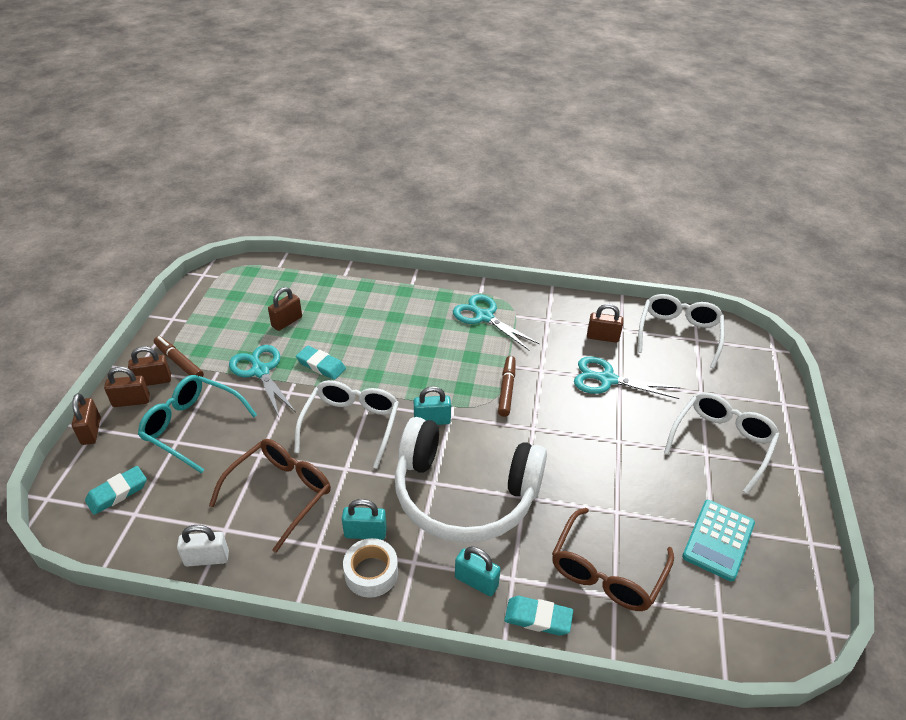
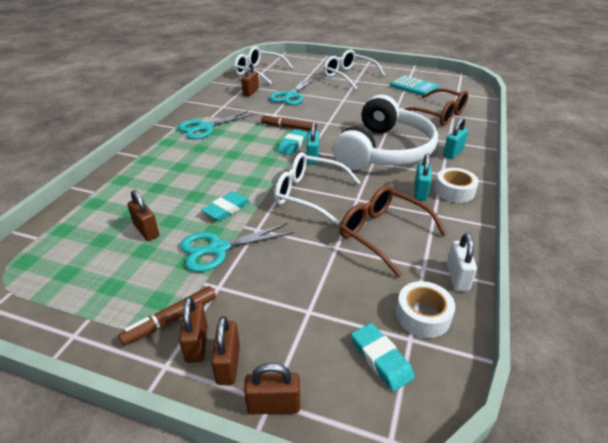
camera: 80 degrees left, 5 degrees down
turquoise glasses [138,375,257,473] -> none
turquoise eraser [504,596,573,635] -> turquoise eraser moved to [278,129,307,155]
none -> white tape [396,281,455,338]

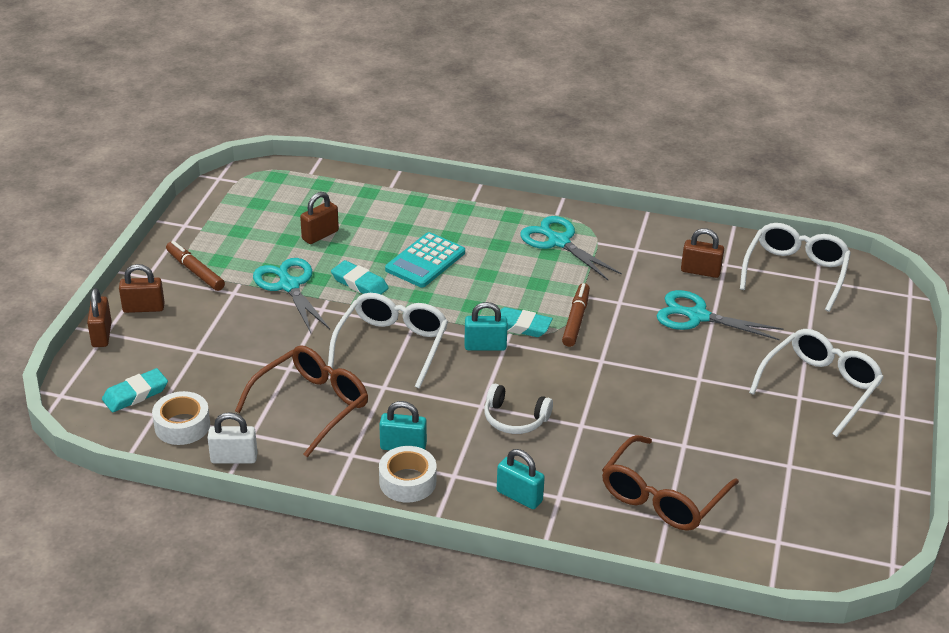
camera: 85 degrees right, 0 degrees up
brown padlock [179,297,208,363] -> none
white headphones [333,95,438,170] -> white headphones [484,383,553,434], size x0.40
turquoise calculator [390,75,439,96] -> turquoise calculator moved to [385,232,465,287]

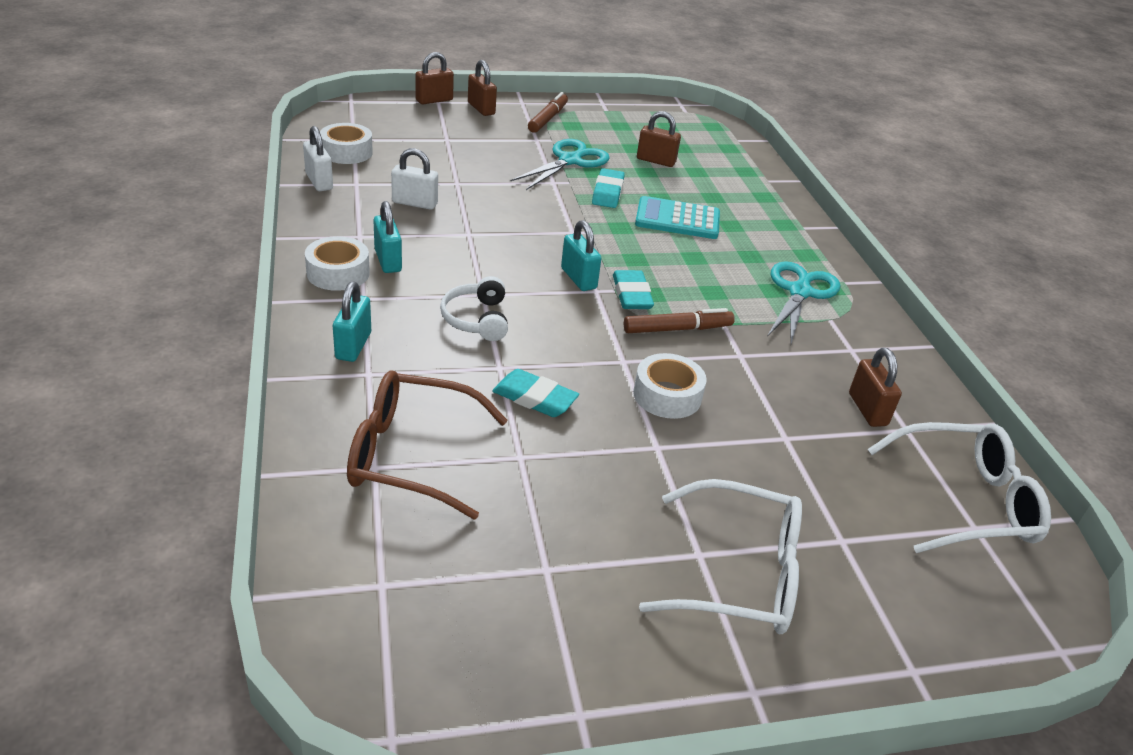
camera: 60 degrees right, 0 degrees up
turquoise eraser [102,368,168,412] -> turquoise eraser moved to [492,369,579,417]
brown glasses [235,345,368,457] -> white padlock [391,148,438,210]
white glasses [328,293,448,389] -> none
turquoise scissors [657,290,783,340] -> none
none -> white tape [633,353,707,419]

